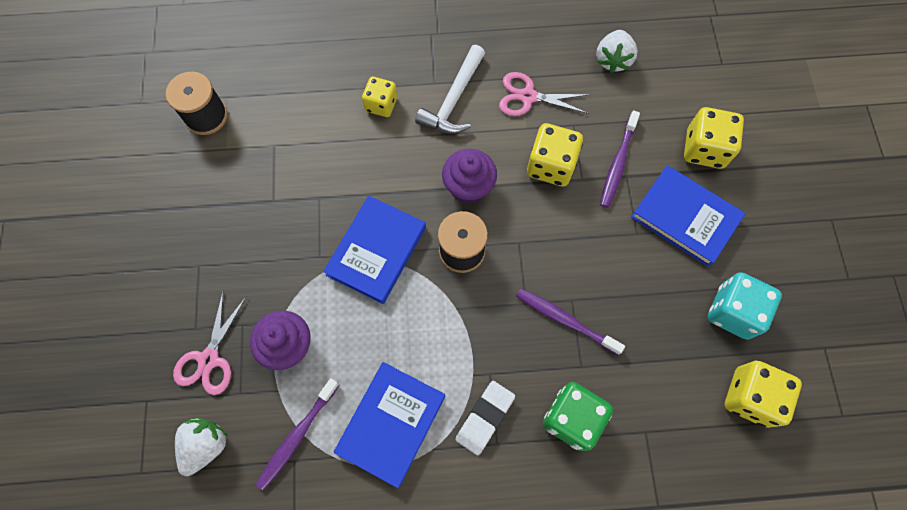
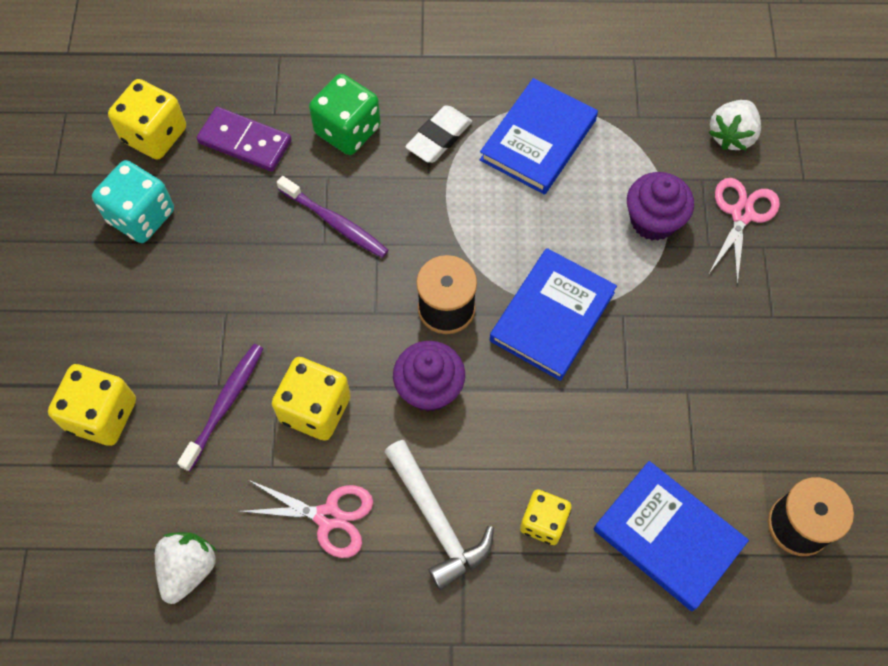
camera: 175 degrees left, 5 degrees down
purple toothbrush [256,378,339,491] -> none
white hammer [415,45,485,134] -> white hammer turned 120 degrees clockwise [385,440,494,590]
blue book [631,165,745,267] -> blue book moved to [594,461,749,611]
none -> purple domino [197,107,292,172]

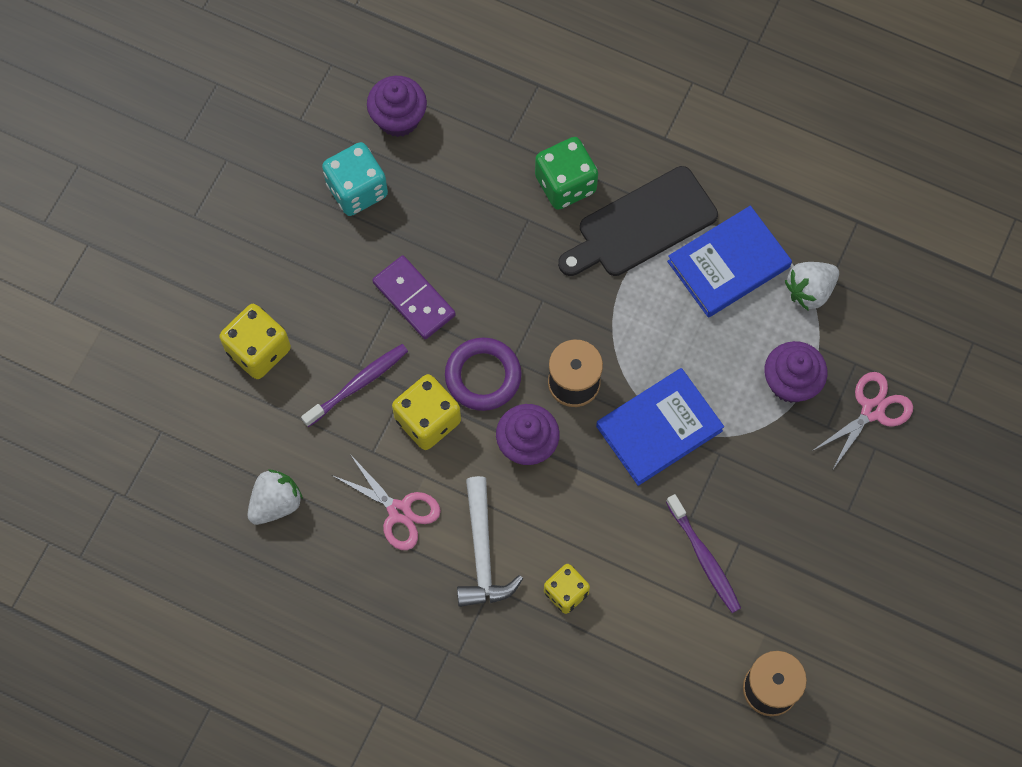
camera: 25 degrees right, 5 degrees up
yellow dice [108,79,186,159] -> purple cupcake [367,76,427,137]
purple domino [197,107,292,172] -> purple domino moved to [372,256,456,339]
purple toothbrush [277,176,388,258] -> purple toothbrush moved to [666,494,741,613]
white eraser [405,105,472,163] -> black cutting board [558,166,718,276]
blue book [594,461,749,611] -> none
white strawberry [709,100,761,150] -> white strawberry moved to [785,262,839,311]
none -> purple ring [445,337,522,411]

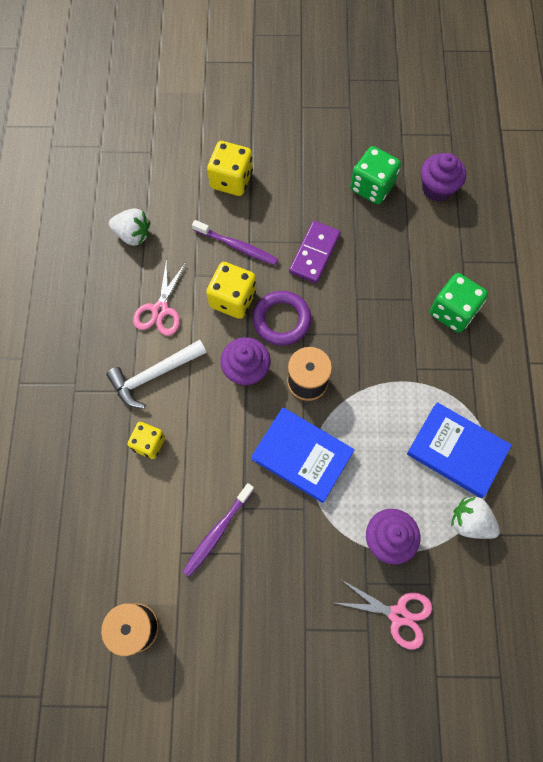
camera: 65 degrees right, 0 degrees up
turquoise dice [322,142,388,216] -> green dice [350,146,401,204]
black cutting board [558,166,718,276] -> none

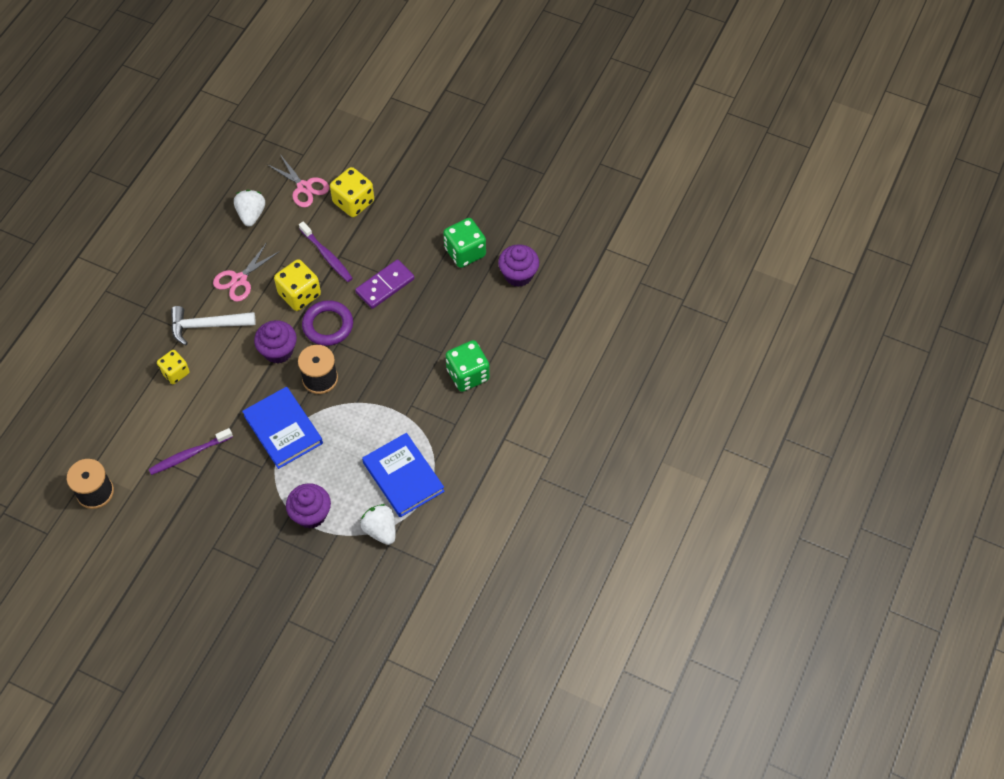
camera: 25 degrees right, 10 degrees down
white strawberry [109,208,150,246] -> white strawberry turned 135 degrees counterclockwise [234,190,265,227]
pink scissors [336,580,432,650] -> pink scissors moved to [267,154,329,207]

